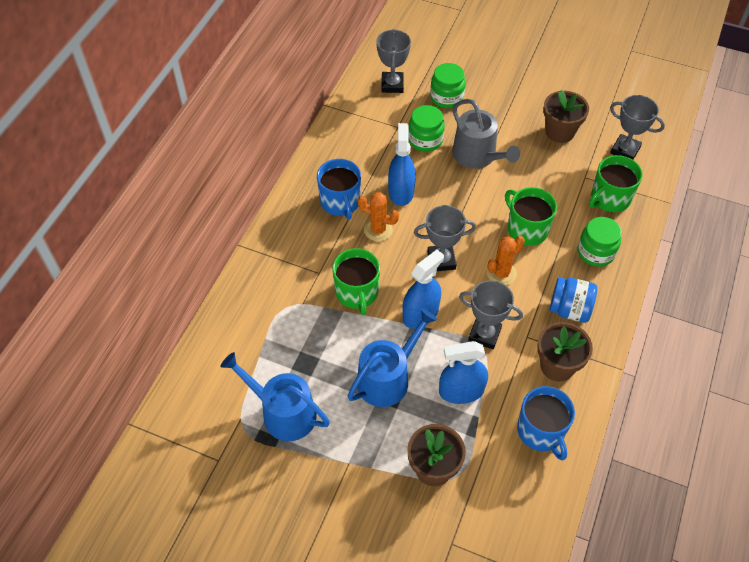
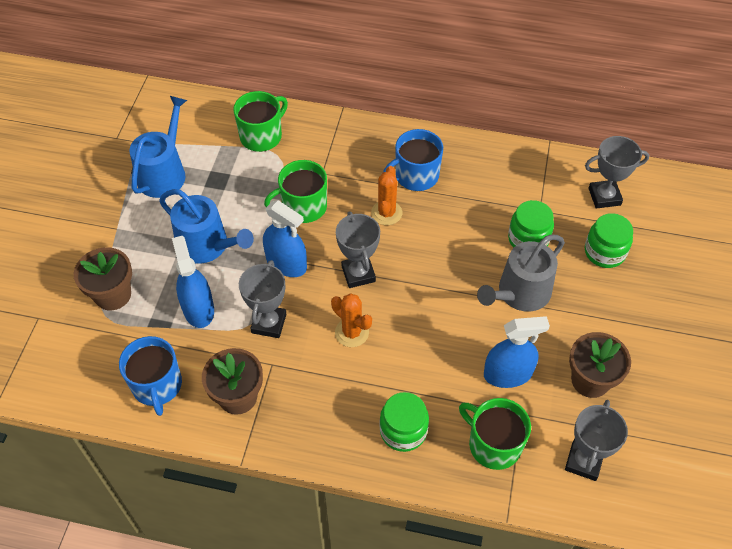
camera: 80 degrees right, 0 degrees up
blue spray bottle [388,123,416,206] -> blue spray bottle moved to [484,316,550,388]
green mug [505,187,557,246] -> green mug moved to [233,91,288,152]
blue mug [517,386,575,460] -> blue mug turned 75 degrees counterclockwise [119,336,182,416]
blue jar [550,277,597,323] -> none

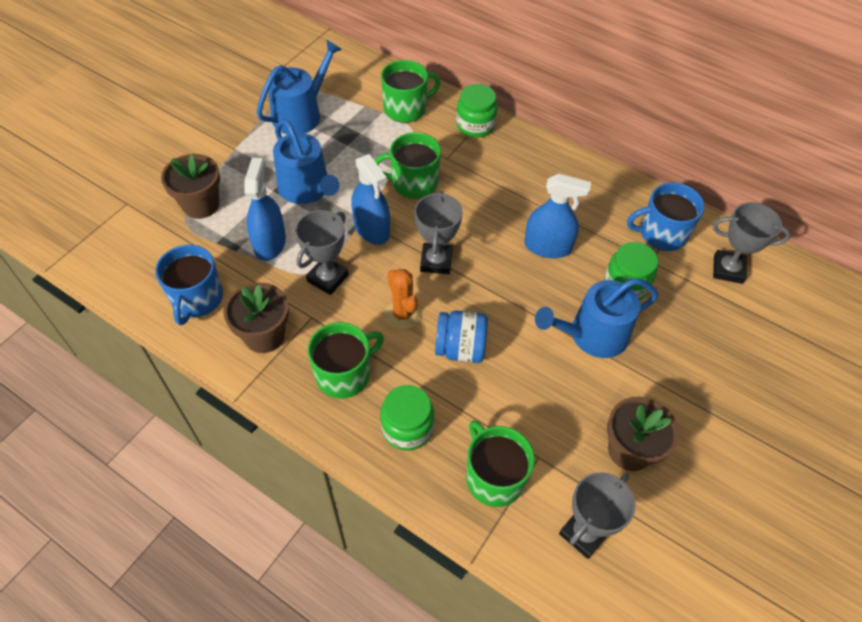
camera: 20 degrees right, 0 degrees up
orange cactus [371,166,402,225] -> none
blue mug [383,129,443,191] -> blue mug moved to [627,183,705,251]
grey watering can [477,234,565,312] -> blue watering can [535,278,658,358]
blue spray bottle [484,316,550,388] -> blue spray bottle moved to [524,174,591,258]
green jar [585,213,633,268] -> green jar moved to [456,84,498,138]
none -> green mug [308,322,384,399]
none -> blue jar [435,310,488,363]

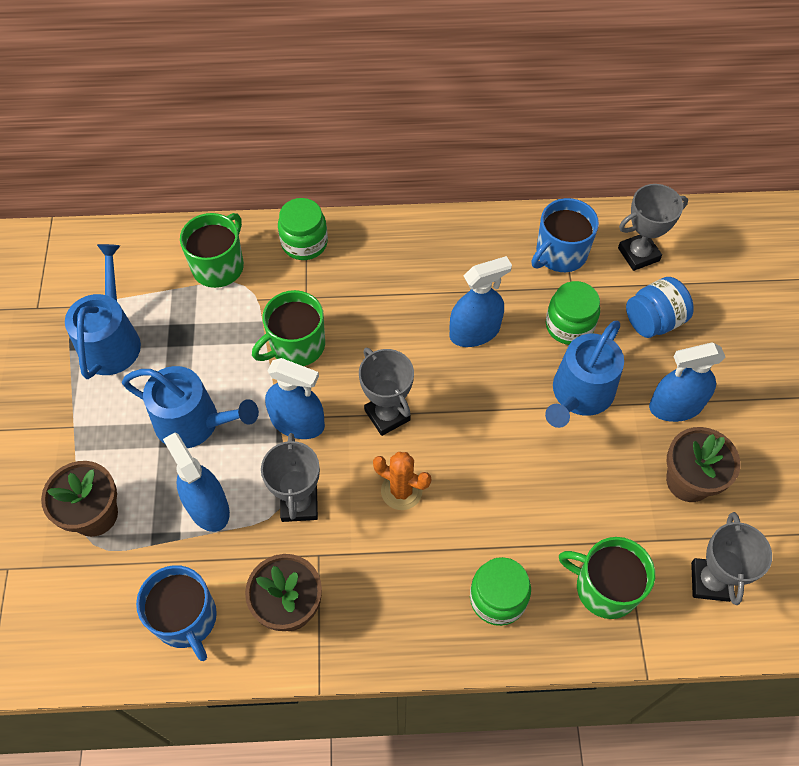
camera: 35 degrees left, 5 degrees up
green mug [308,322,384,399] -> none
blue jar [435,310,488,363] -> blue jar moved to [626,277,694,338]
none -> blue spray bottle [649,342,726,422]

